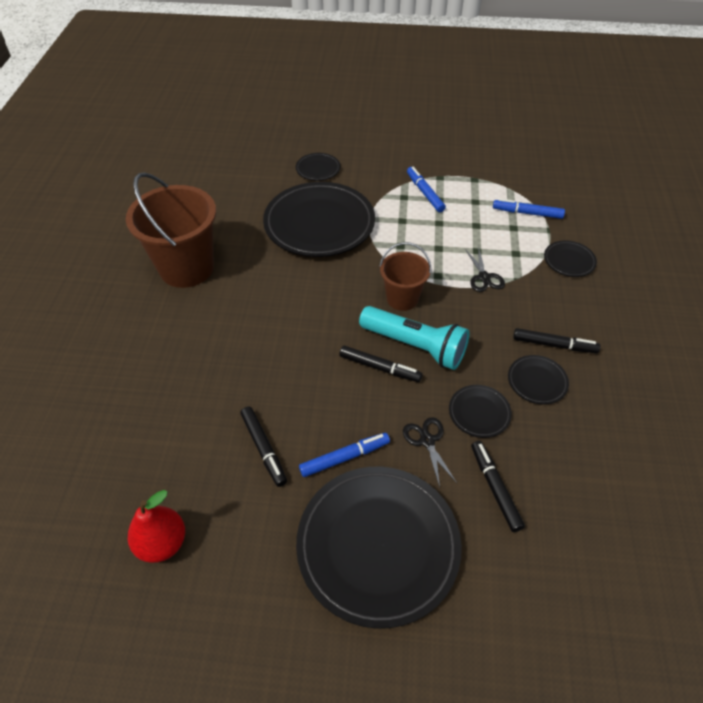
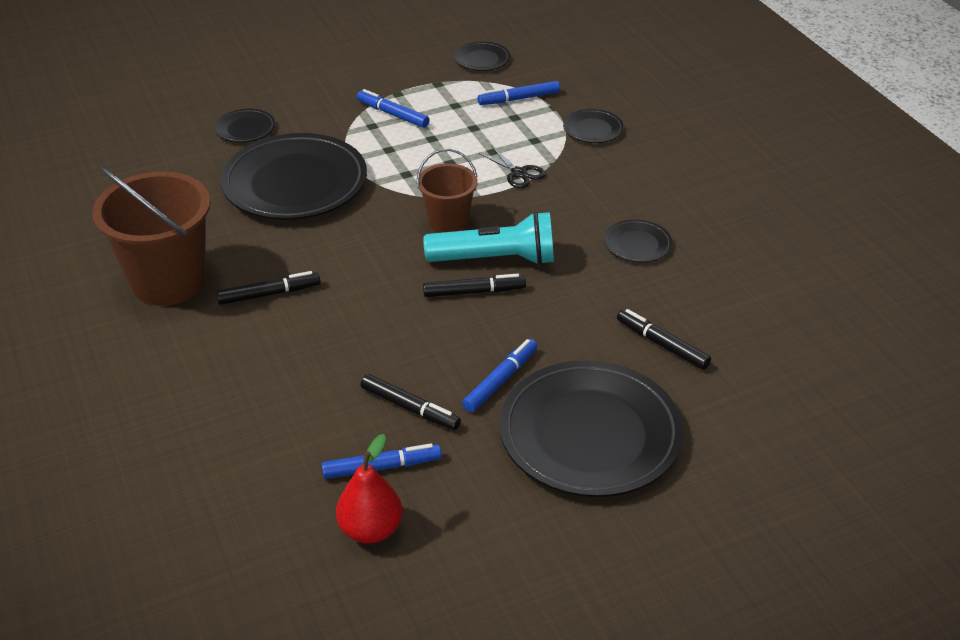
camera: 30 degrees left, 10 degrees down
black scissors [403,417,457,487] -> none
black plate [449,385,512,438] -> black plate moved to [454,41,510,71]
black marker [513,328,601,353] -> black marker moved to [216,271,321,305]
none -> blue marker [322,443,442,479]

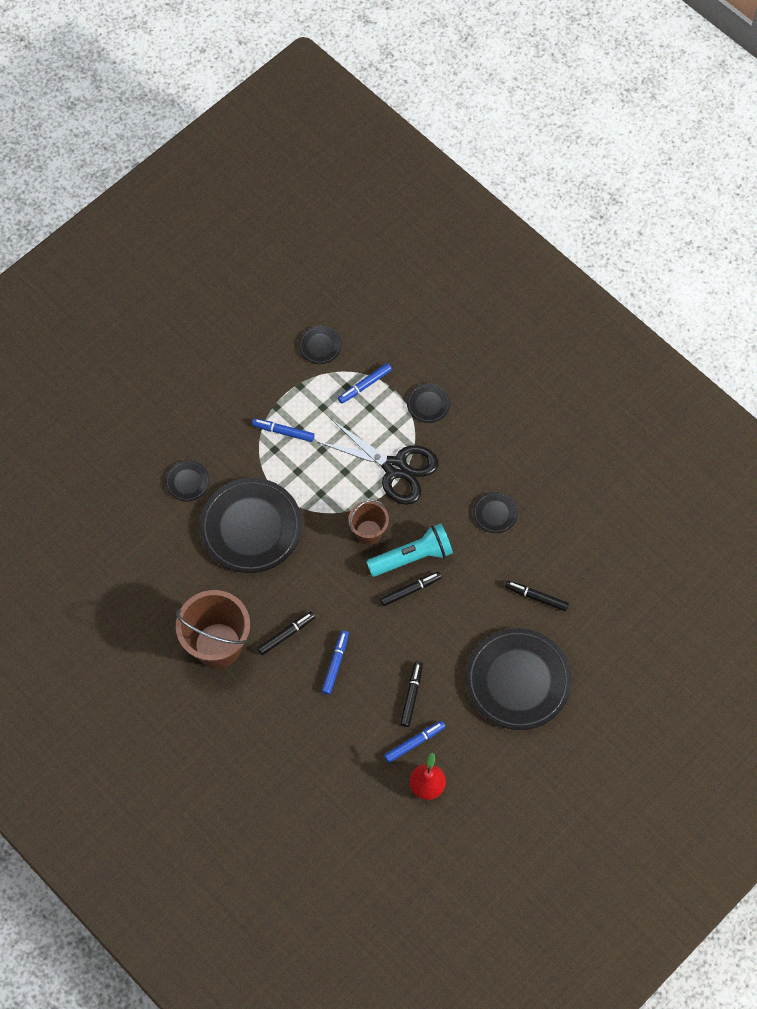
camera: 20 degrees left, 25 degrees up
black marker [361,374,461,430] -> black marker turned 90 degrees counterclockwise [400,661,423,727]
blue marker [462,339,537,412] -> blue marker moved to [322,631,349,695]
black scissors [479,146,546,188] -> black scissors [318,419,438,505], size x2.28

